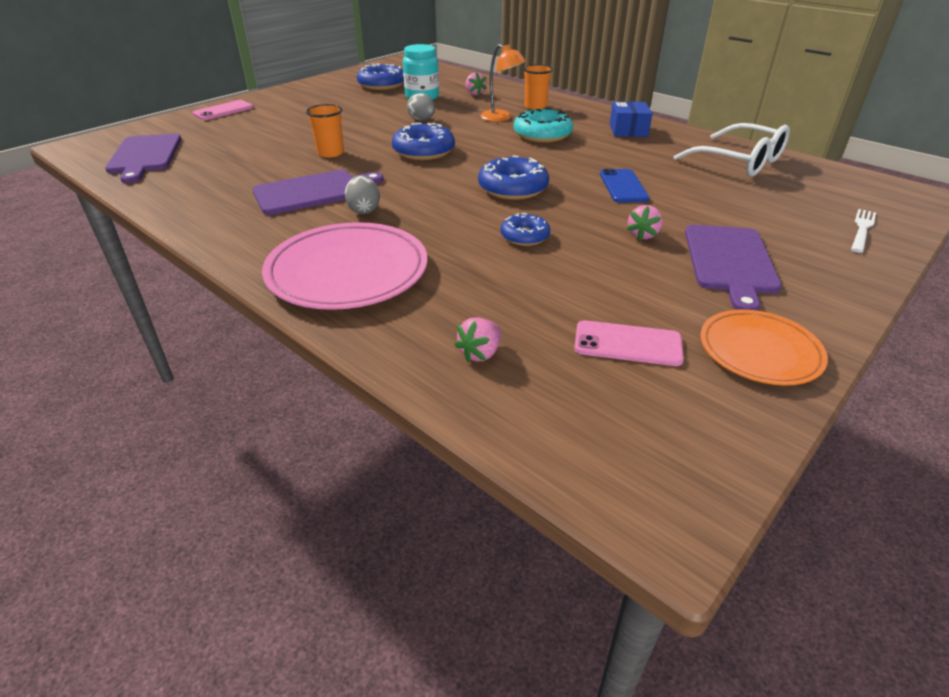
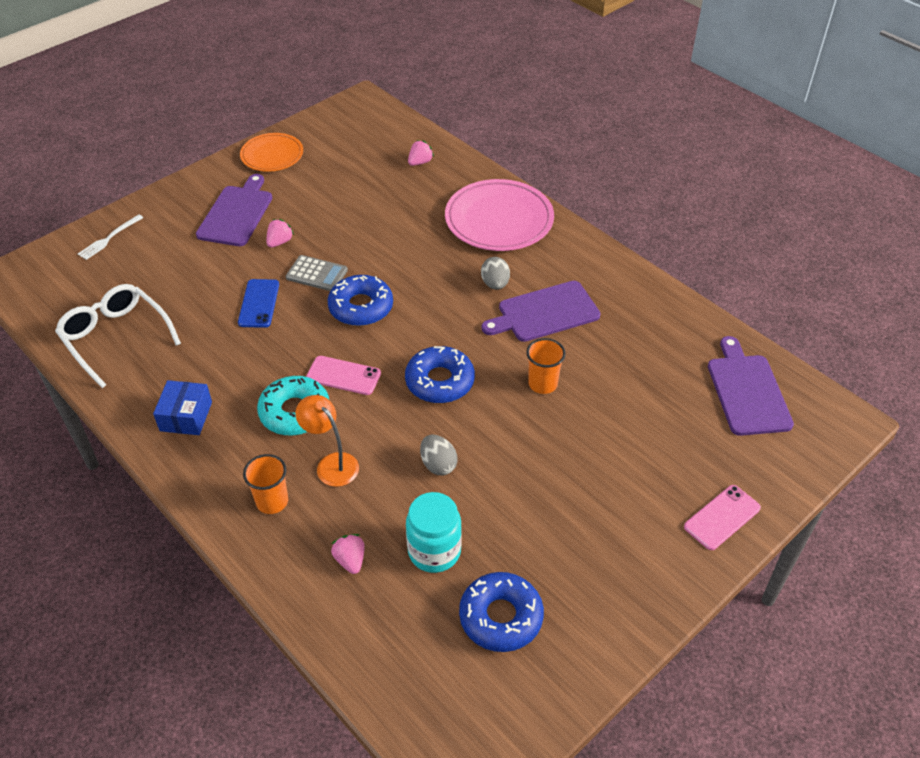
camera: 175 degrees left, 10 degrees up
blue donut [501,213,550,246] -> none
pink phone [574,320,684,366] -> pink phone moved to [306,356,381,395]
none -> grey calculator [286,255,348,291]

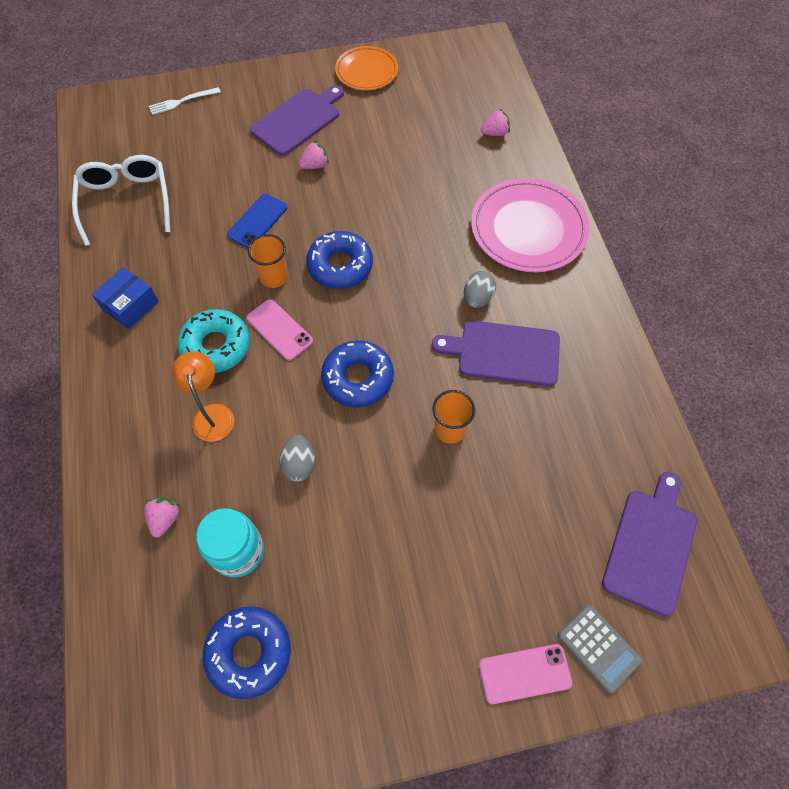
camera: 30 degrees right, 15 degrees up
orange cup [243,454,288,514] -> orange cup moved to [248,234,288,288]
grey calculator [286,255,348,291] -> grey calculator moved to [558,604,643,693]

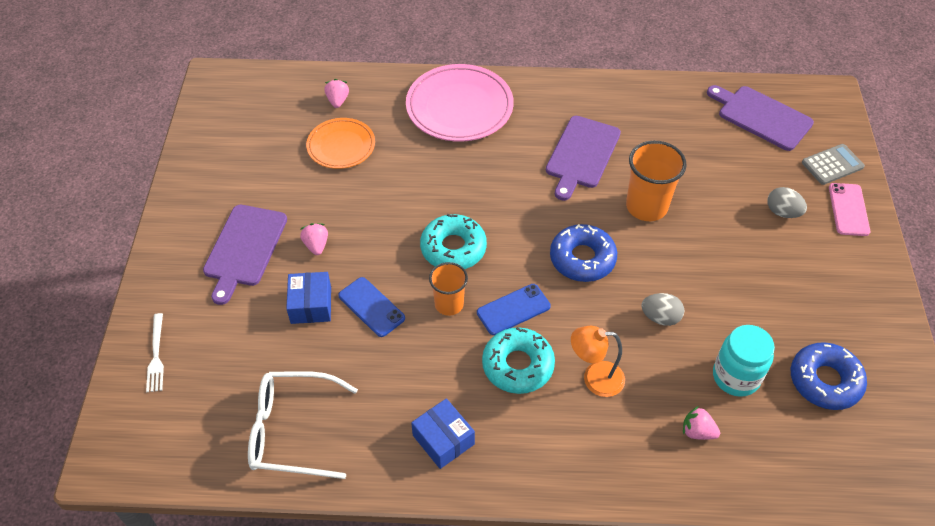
camera: 75 degrees left, 10 degrees down
pink phone [246,299,313,361] -> blue phone [477,284,551,335]
purple cutting board [250,85,344,156] -> purple cutting board turned 135 degrees counterclockwise [203,205,287,305]
blue donut [306,231,373,289] -> turquoise donut [420,214,487,269]
orange plate [335,46,398,90] -> orange plate moved to [306,118,375,169]
orange cup [433,390,475,444] -> orange cup [626,141,687,221], size x1.56
grey egg [464,271,496,308] -> grey egg moved to [767,187,807,218]
none -> blue box [286,272,331,324]

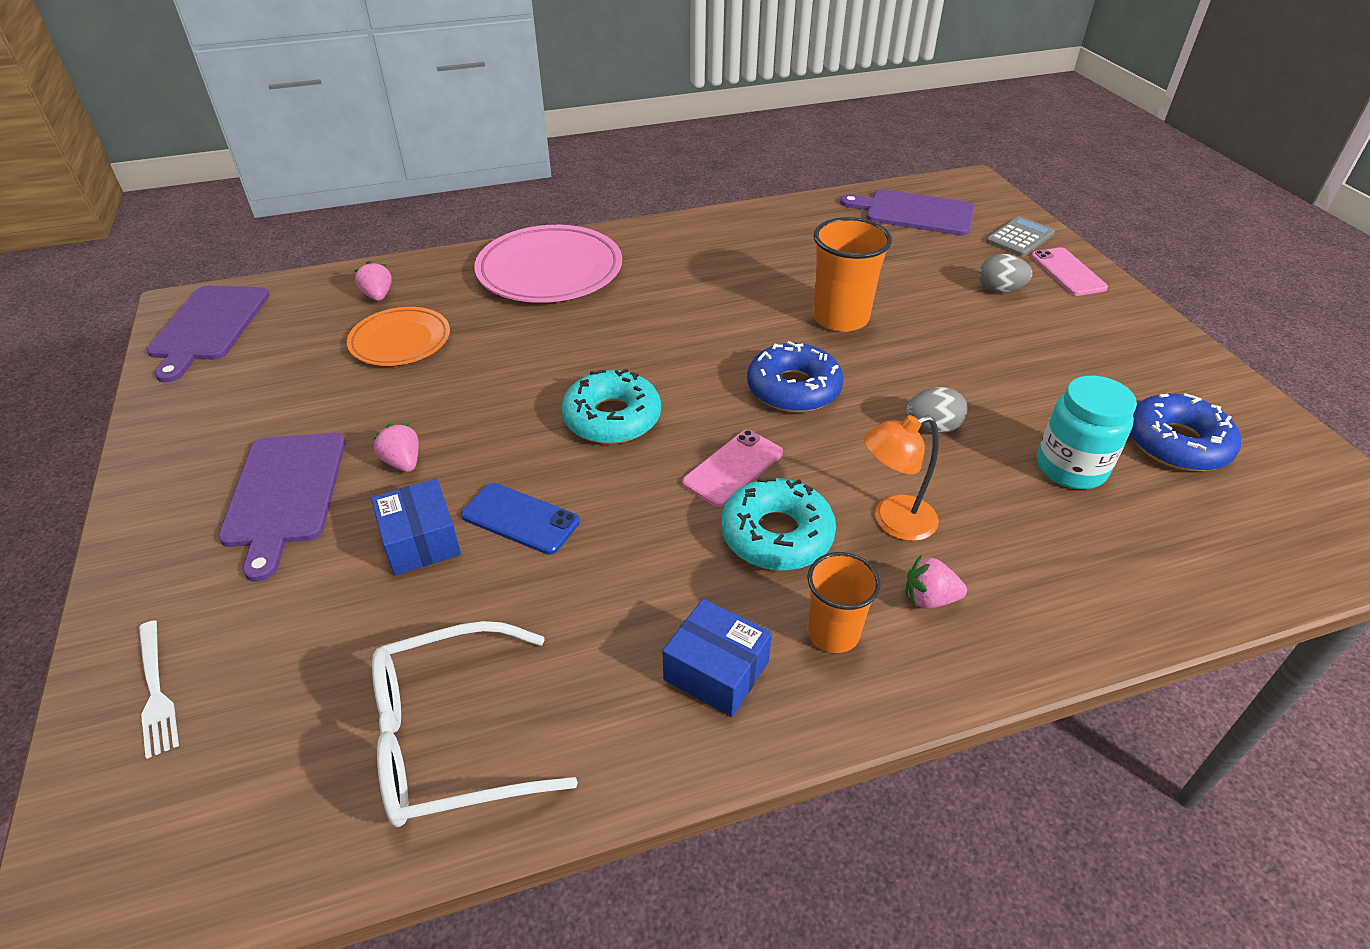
camera: 20 degrees left, 10 degrees down
orange cup [429,262,468,316] -> orange cup moved to [807,552,881,653]
blue phone [477,284,551,335] -> pink phone [682,430,783,507]
purple cutting board [546,116,621,201] -> purple cutting board moved to [146,286,270,383]
pink strawberry [683,406,720,440] -> pink strawberry moved to [905,555,967,609]

